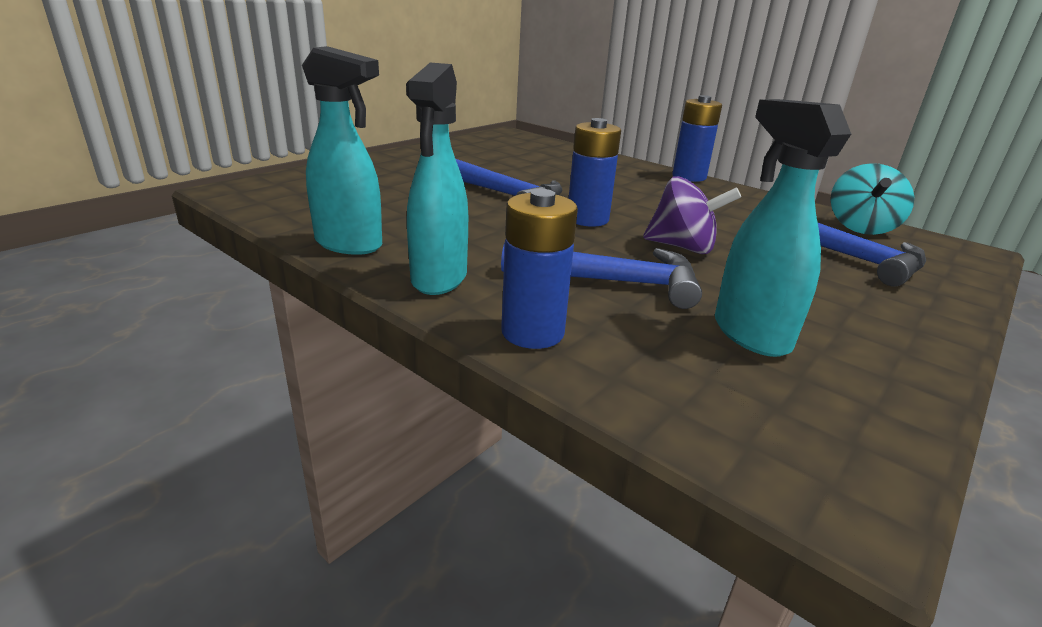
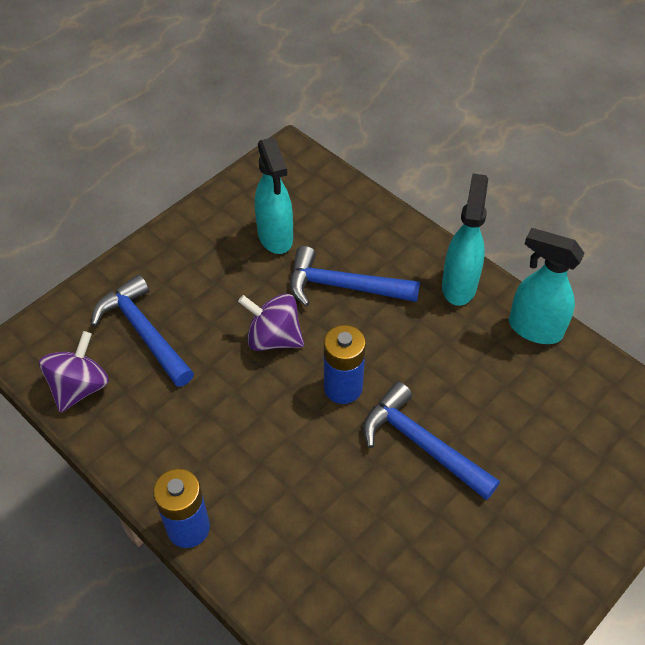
camera: 175 degrees left, 25 degrees up
blue battery [501,189,578,349] -> none
turquoise spinning top [831,163,914,235] -> purple spinning top [39,331,109,413]

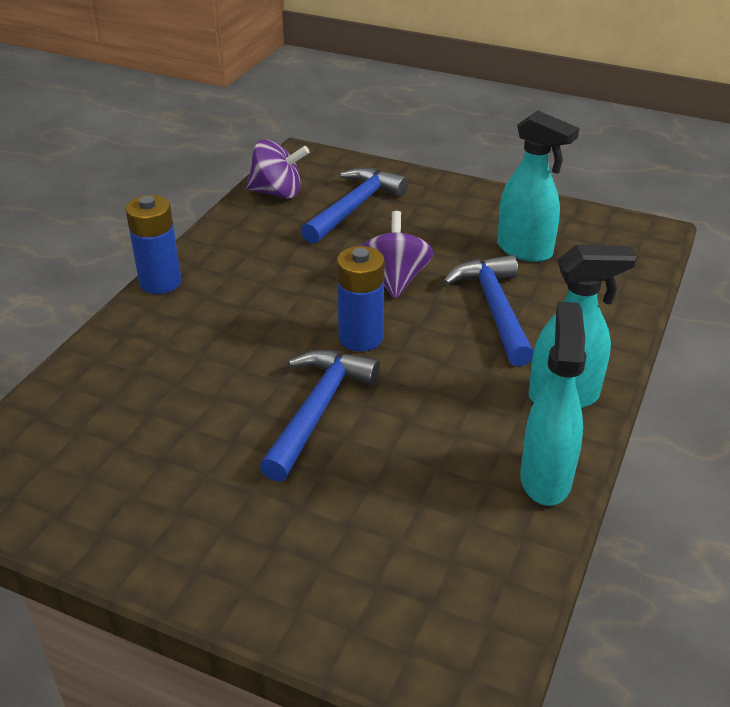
camera: 70 degrees right, 15 degrees down
turquoise spray bottle [255,137,293,254] -> turquoise spray bottle turned 105 degrees counterclockwise [497,111,579,262]

